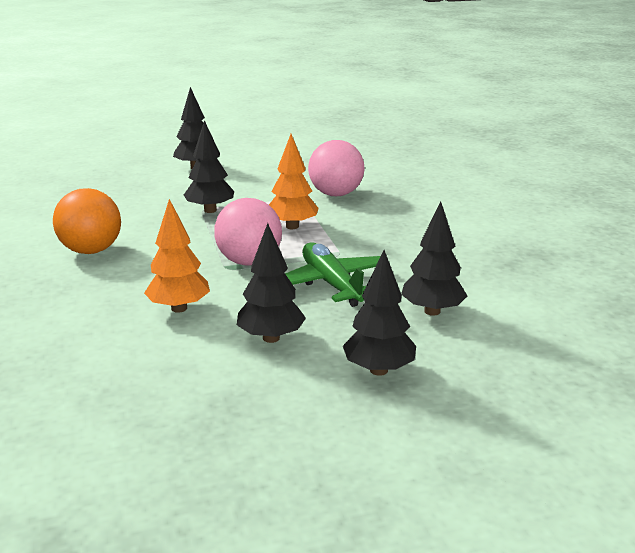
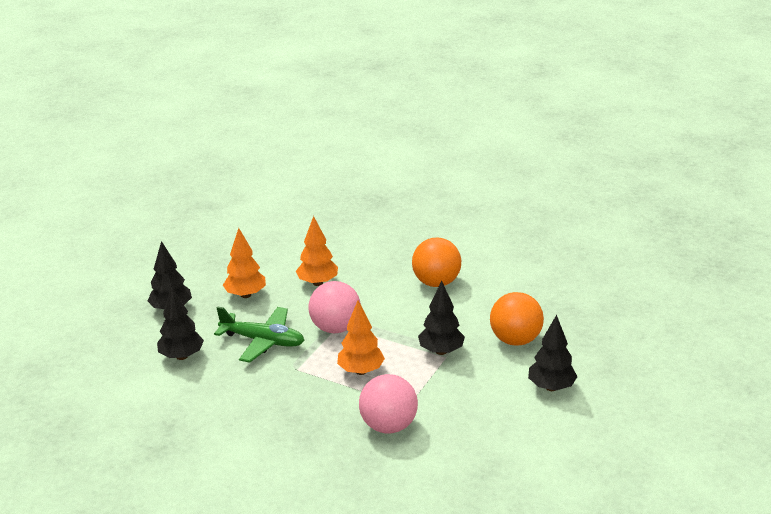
camera: 135 degrees right, 5 degrees up
black tree [237,223,306,343] -> orange tree [223,228,266,298]
none -> orange ball [490,292,544,346]

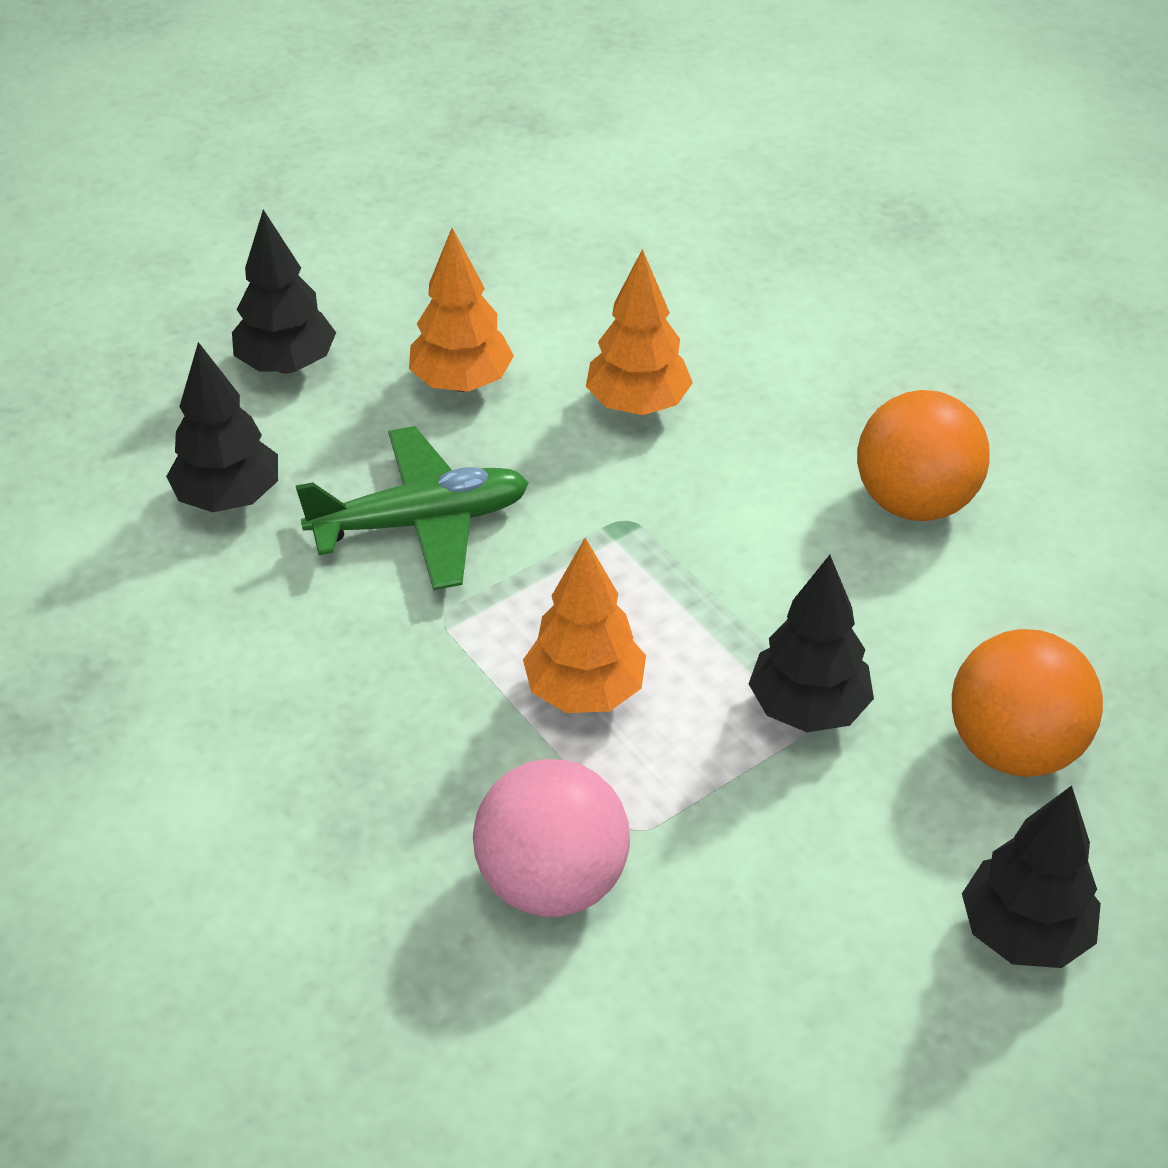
camera: 25 degrees right, 15 degrees up
green plane [214,306,305,363] -> green plane turned 60 degrees counterclockwise [296,426,529,590]
pink ball [308,281,361,333] -> none

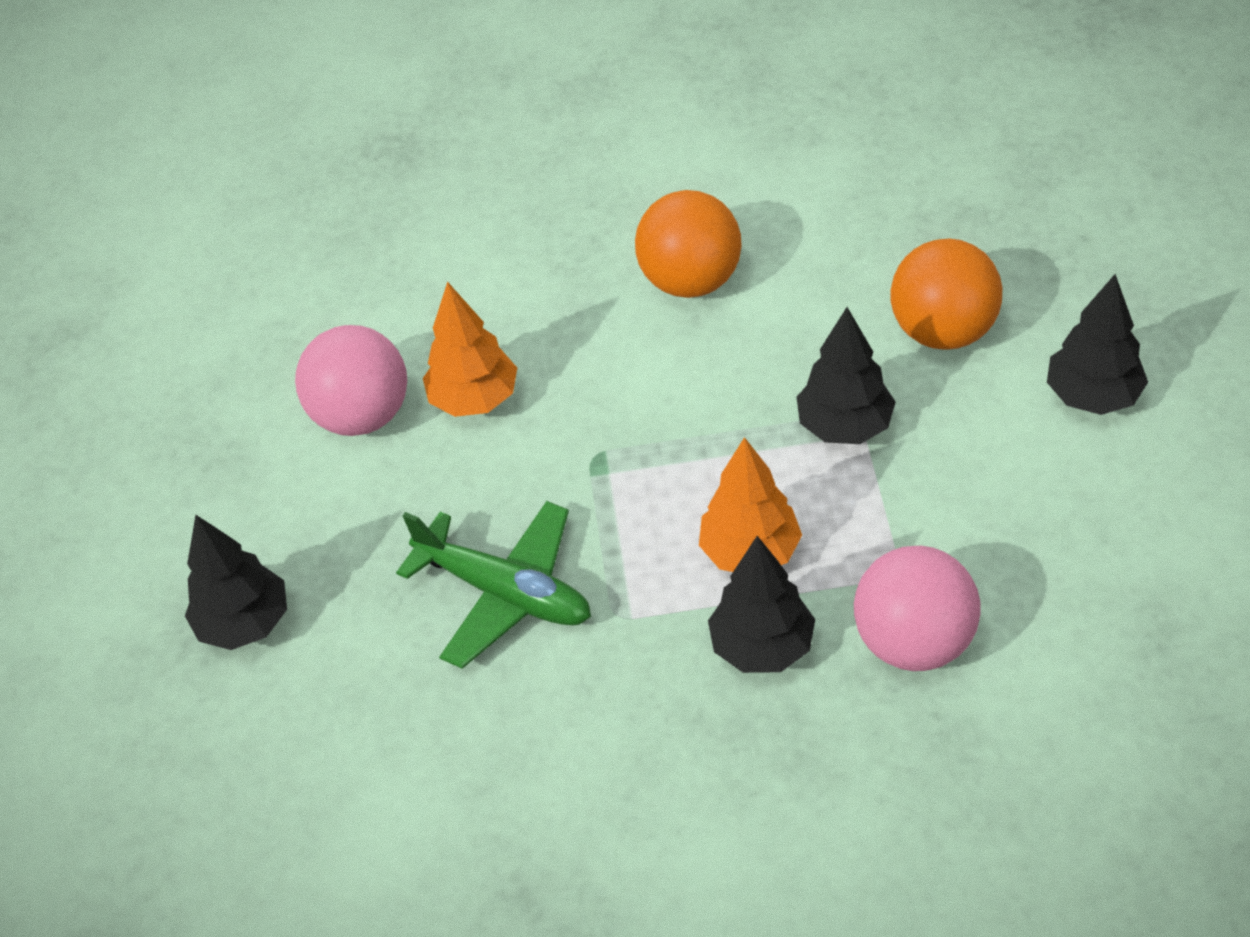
camera: 55 degrees left, 5 degrees up
black tree [166,342,278,512] -> black tree moved to [708,536,815,673]
green plane [296,426,529,590] -> green plane turned 105 degrees clockwise [396,501,591,669]
orange tree [409,228,514,392] -> none
none -> pink ball [295,325,407,436]

